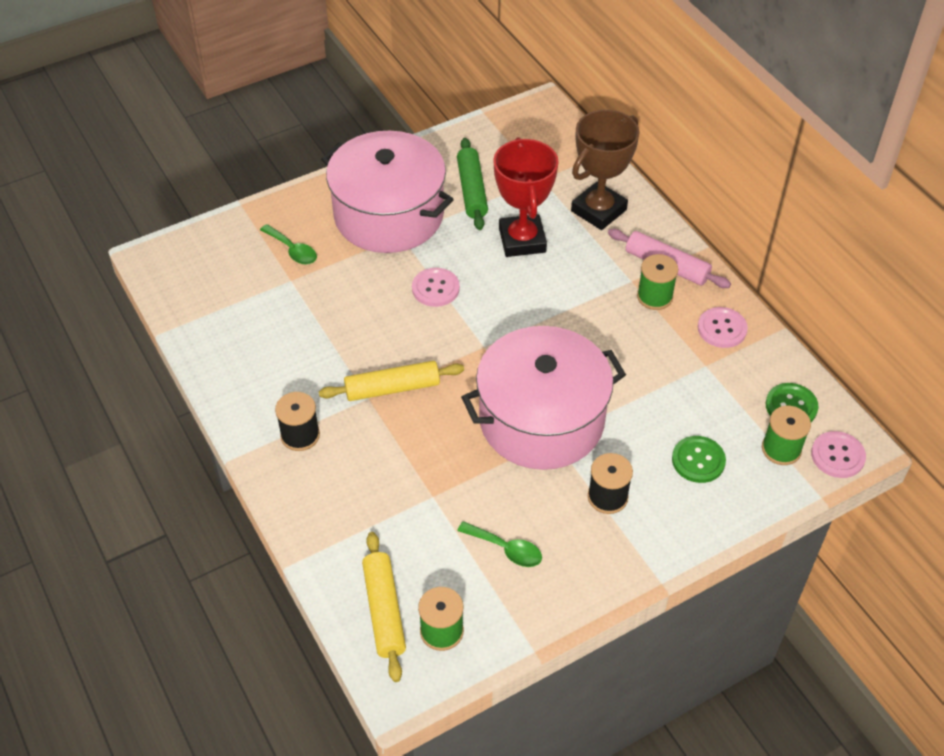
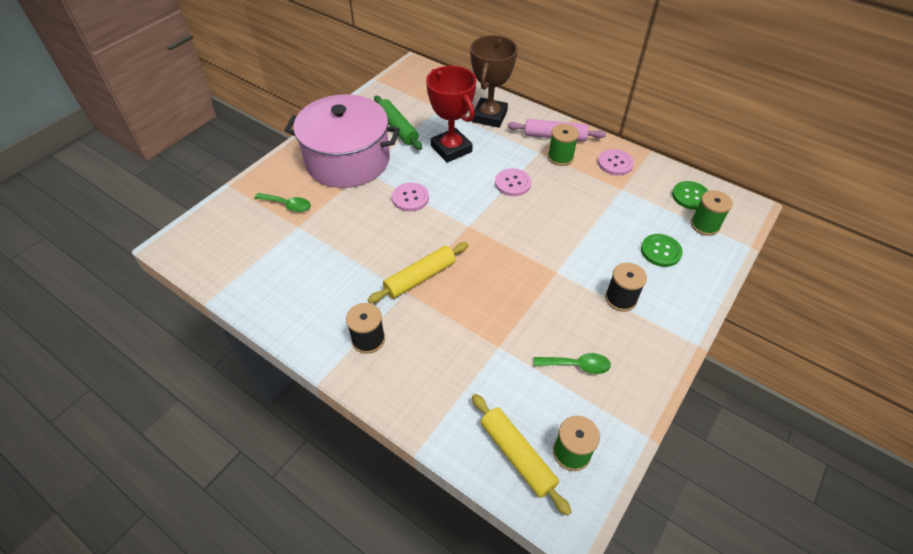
camera: 25 degrees left, 0 degrees up
pink pot [461,326,626,470] -> none
pink button [811,431,866,478] -> pink button moved to [495,168,531,196]

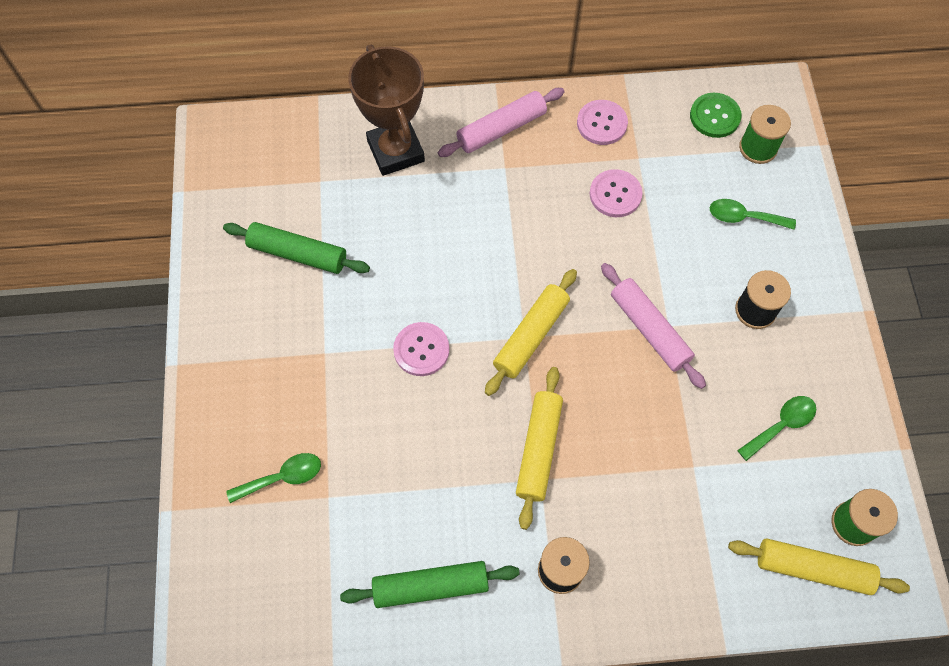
camera: 40 degrees left, 15 degrees up
pink pot [285,94,400,188] -> none
red trophy [426,66,476,163] -> none
pink button [495,168,531,196] -> pink button moved to [590,169,643,217]
green spool [548,124,579,166] -> none
green button [641,234,683,267] -> green spoon [709,199,796,230]
none -> green rolling pin [340,561,520,608]
none -> yellow rolling pin [485,269,577,396]
none -> pink rolling pin [601,263,706,389]

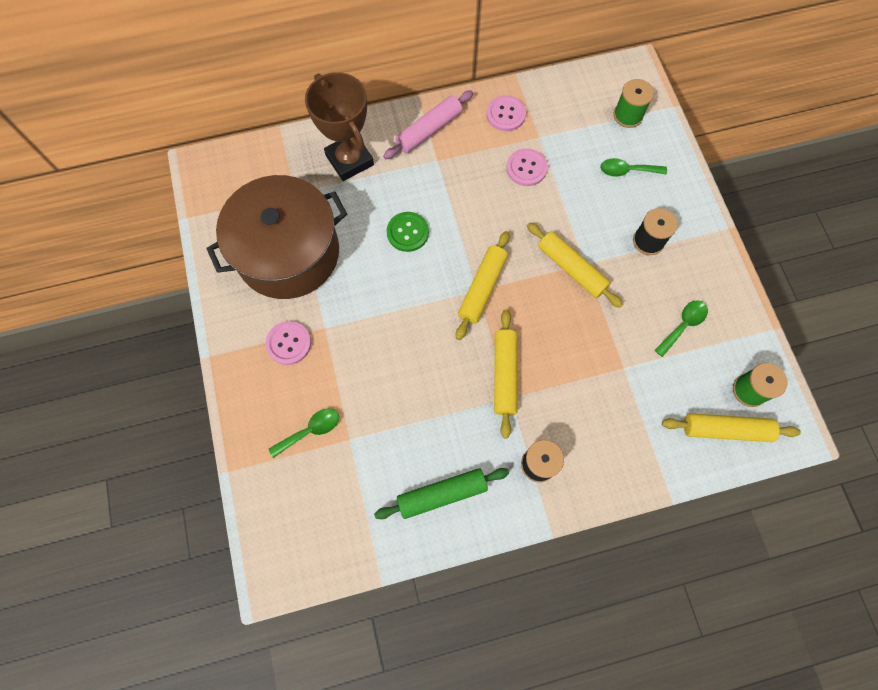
camera: 10 degrees left, 5 degrees up
green rolling pin [223,222,370,274] -> brown pot [206,175,347,299]
pink button [393,322,450,376] -> pink button moved to [265,321,311,365]
pink rolling pin [601,263,706,389] -> yellow rolling pin [527,223,623,308]
green button [690,93,742,138] -> green button moved to [387,212,429,252]

